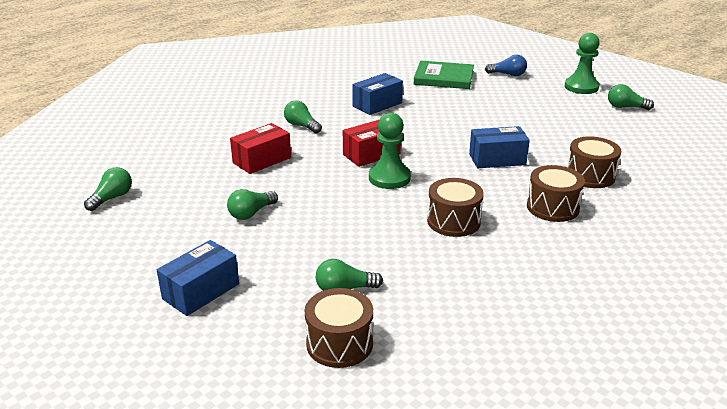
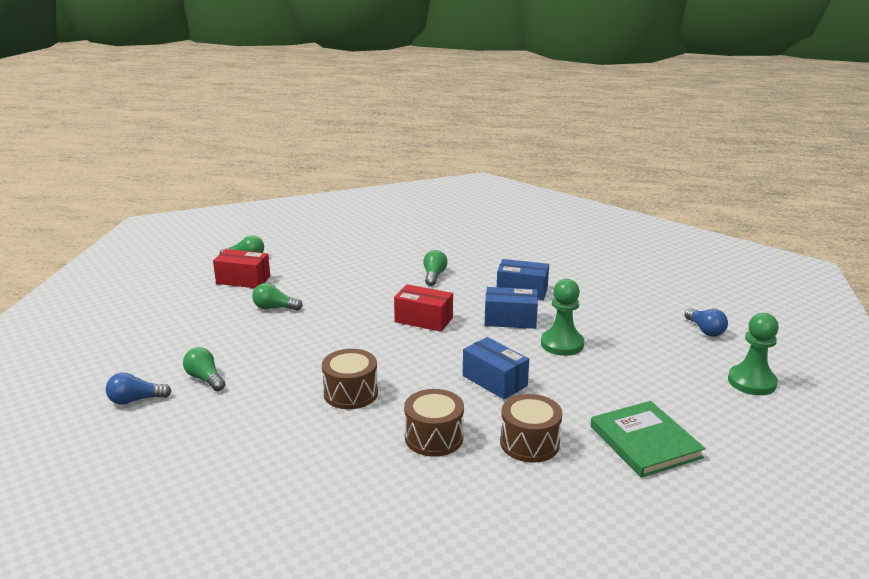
camera: 55 degrees right, 5 degrees down
blue box [157,240,239,316] -> blue box moved to [485,287,538,329]
red box [230,123,291,174] -> red box moved to [213,249,270,288]
brown drum [305,288,373,368] -> blue light bulb [106,373,172,405]
green pawn [369,113,411,189] -> green pawn moved to [541,279,584,356]
green book [414,61,474,89] -> green book moved to [590,401,705,478]
green light bulb [608,84,654,110] -> none

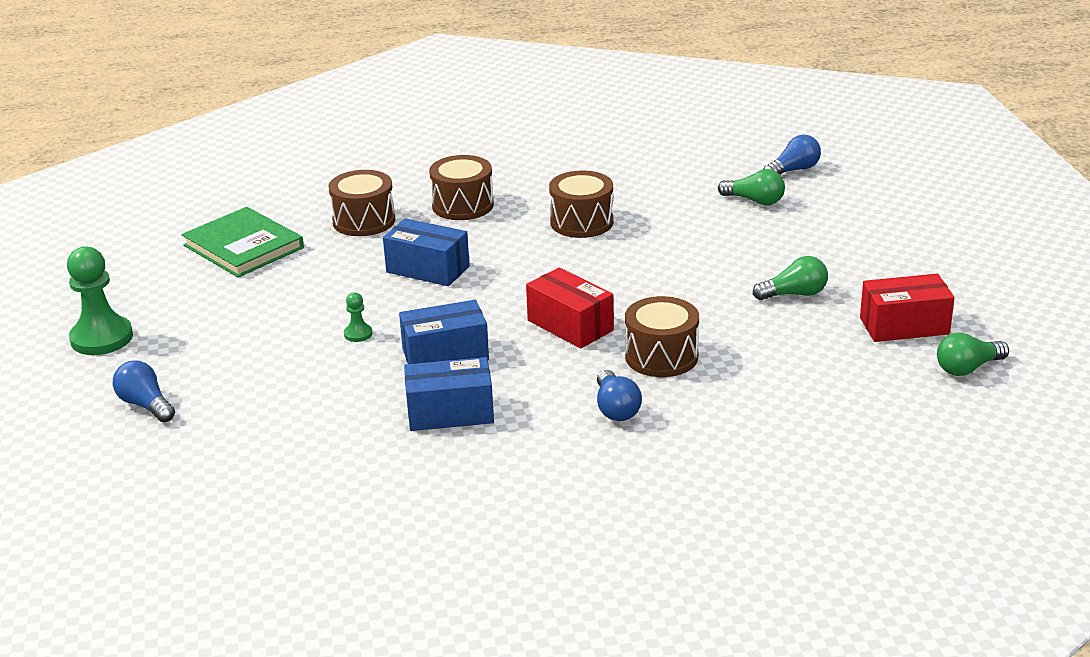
camera: 160 degrees right, 5 degrees up
red box [394,284,453,332] -> red box turned 45 degrees clockwise [526,267,614,348]
green light bulb [423,250,448,286] -> blue light bulb [597,370,642,421]
green pawn [541,279,584,356] -> green pawn [344,292,372,342], size x0.46
none -> brown drum [625,296,699,377]

